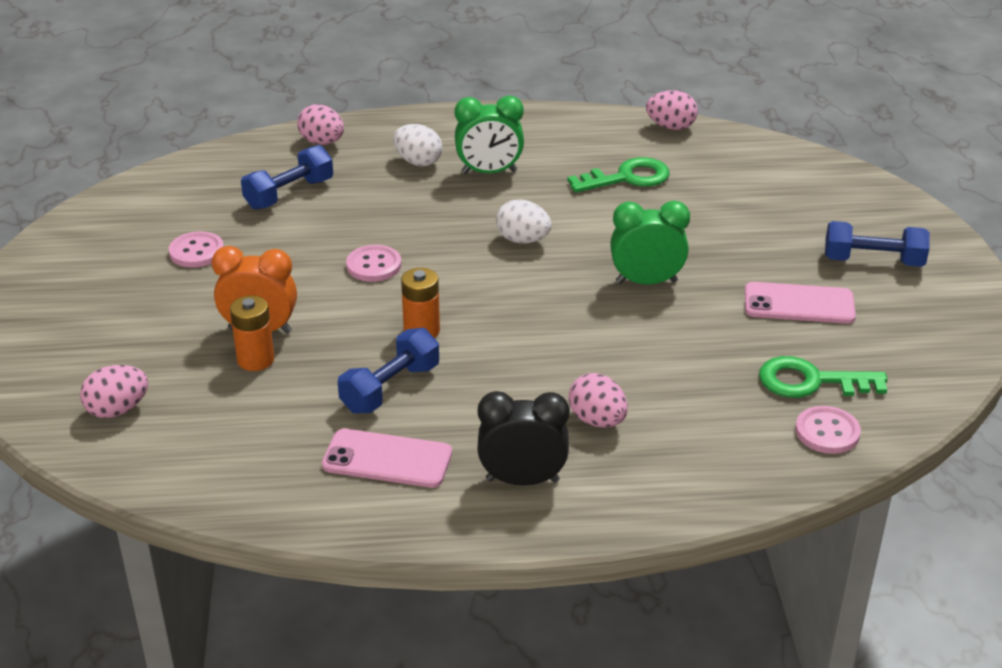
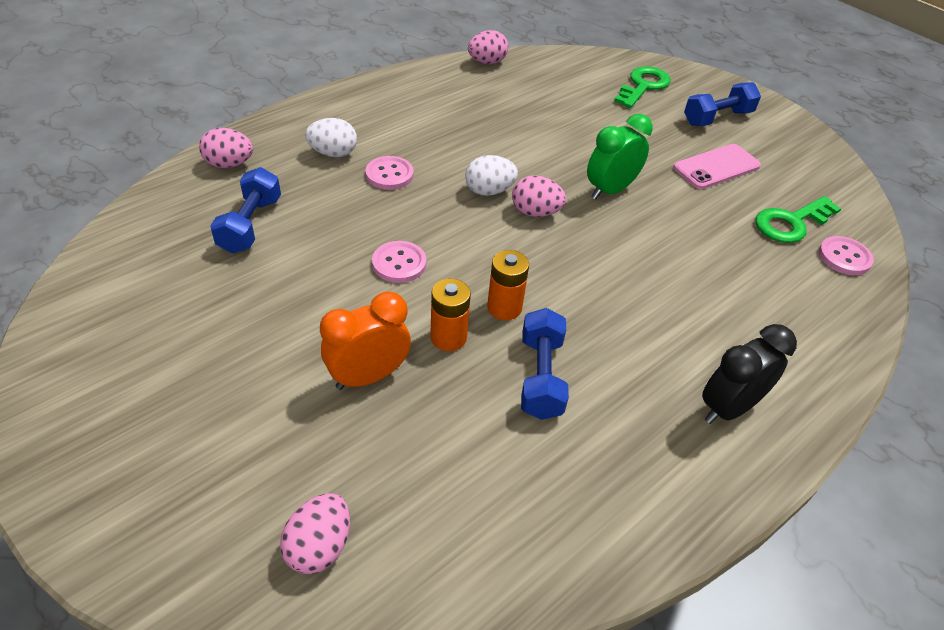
camera: 40 degrees left, 10 degrees up
pink button [169,231,224,268] -> pink button moved to [365,156,414,190]
orange battery [230,295,274,371] -> orange battery moved to [430,279,471,351]
pink phone [322,429,452,488] -> none
green clock [455,95,524,174] -> none
green key [568,157,670,193] -> green key moved to [614,66,670,108]
pink egg [568,373,628,428] -> pink egg moved to [512,175,566,217]

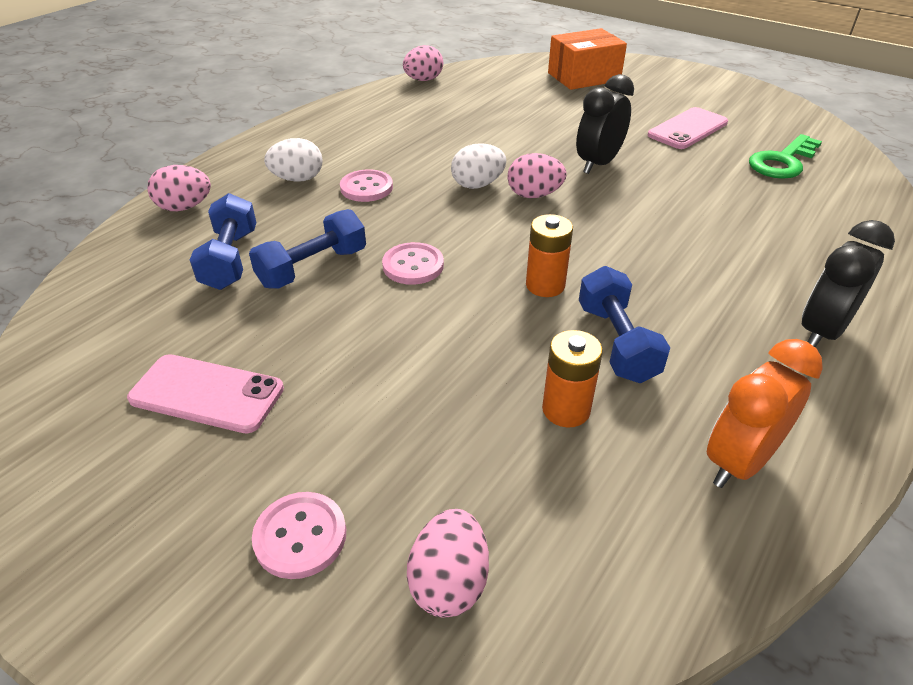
camera: 10 degrees left, 5 degrees down
orange clock [320,292,411,390] -> orange clock moved to [707,339,823,488]
orange battery [430,279,471,351] -> orange battery moved to [542,330,603,427]
green clock [587,114,652,199] -> black clock [576,74,634,174]
green key [614,66,670,108] -> orange box [548,28,627,90]
blue dumbbell [684,82,761,126] -> blue dumbbell moved to [249,209,366,289]
pink button [819,236,874,275] -> pink button moved to [252,492,346,579]
none -> pink phone [127,354,284,433]

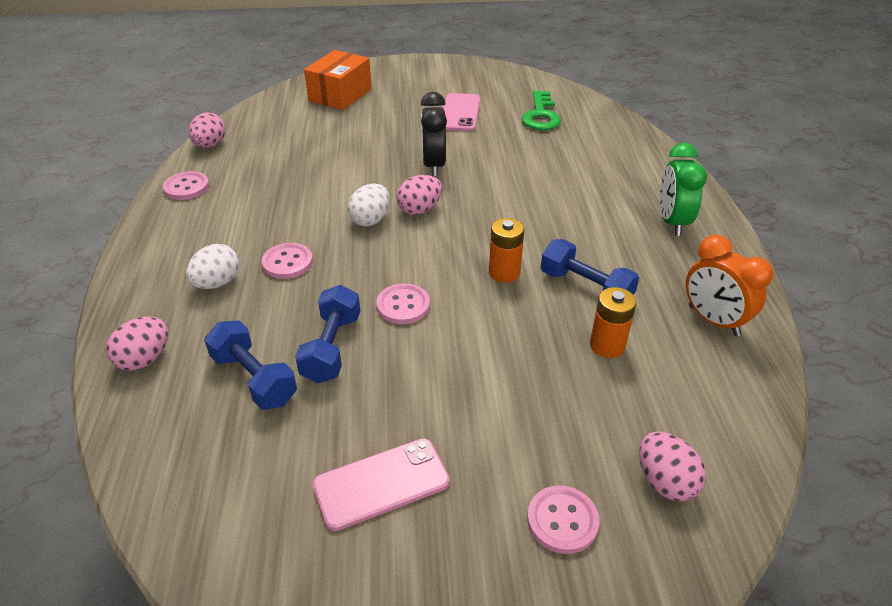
camera: 40 degrees left, 0 degrees up
orange clock [707,339,823,488] -> orange clock turned 45 degrees counterclockwise [686,235,773,336]
black clock [802,220,895,347] -> green clock [660,143,707,236]
none -> pink button [163,171,209,200]

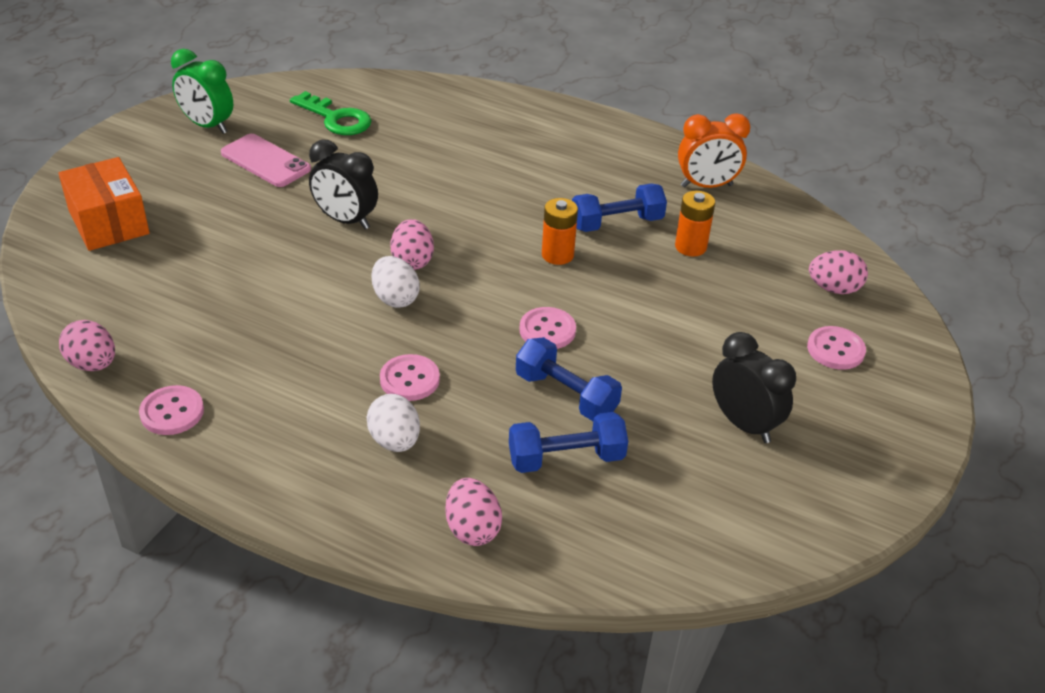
camera: 60 degrees left, 0 degrees up
pink phone [313,438,450,531] -> black clock [712,332,796,443]
green clock [660,143,707,236] -> green clock moved to [171,49,233,134]

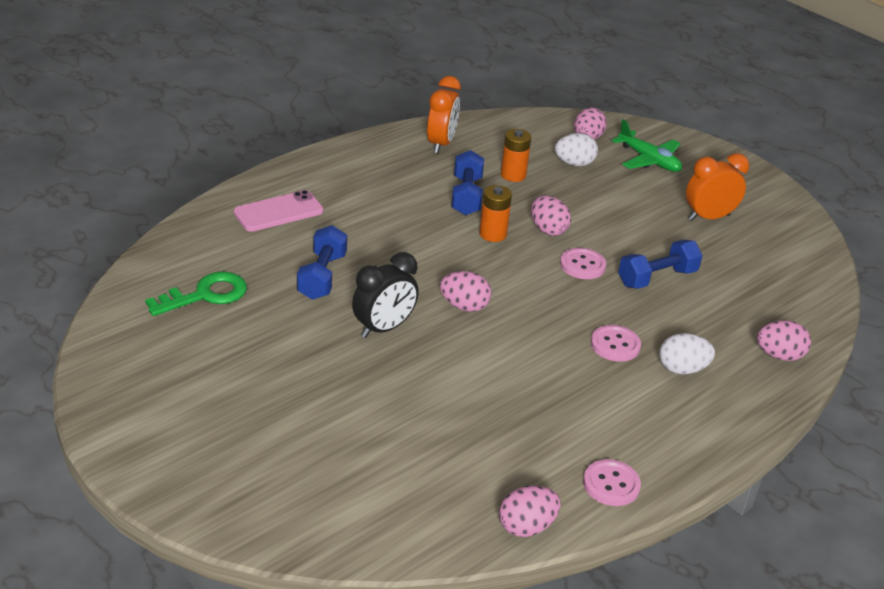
camera: 70 degrees left, 5 degrees down
orange box [58,157,150,251] -> none
green clock [171,49,233,134] -> none
pink phone [221,134,311,187] -> pink phone moved to [234,190,324,232]
white egg [372,256,420,308] -> white egg moved to [555,133,598,166]
blue dumbbell [509,412,628,473] -> blue dumbbell moved to [297,225,347,300]
black clock [712,332,796,443] -> orange clock [686,153,749,221]
pink button [807,326,866,370] -> green plane [612,119,682,172]
none -> pink egg [531,196,571,236]

